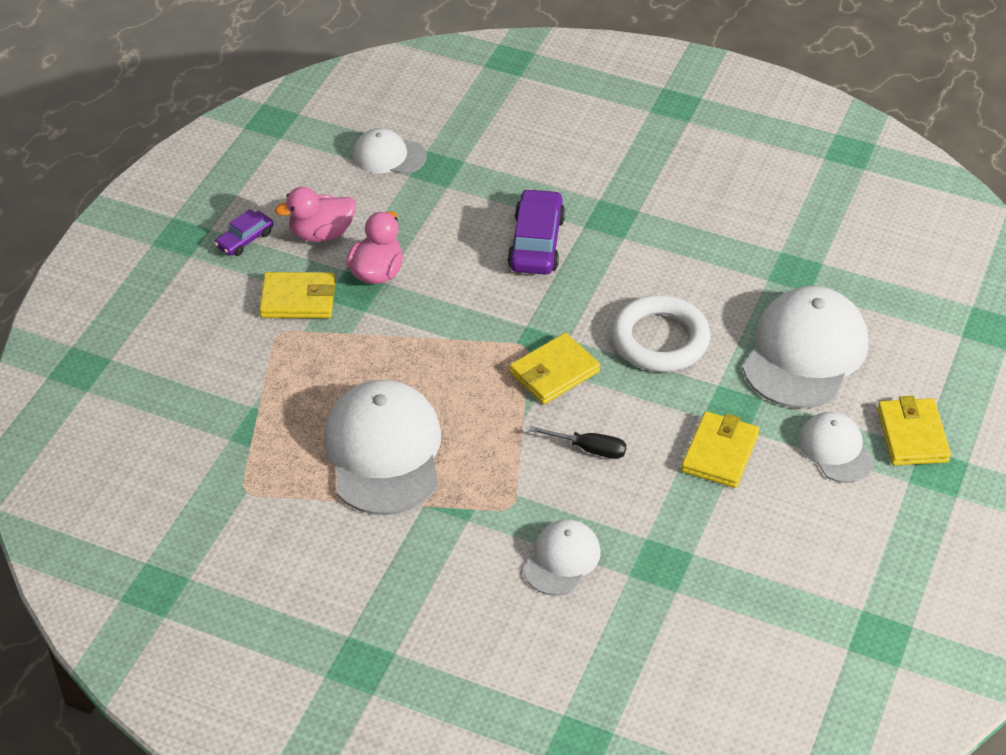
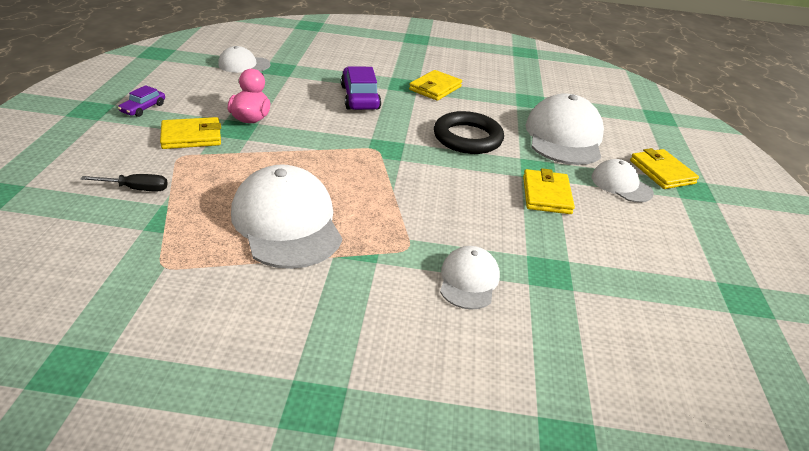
camera: 20 degrees left, 10 degrees down
pink duck [275,187,356,242] -> none
yellow wallet [509,333,600,404] -> yellow wallet moved to [409,70,462,101]
black screwdriver [529,426,626,459] -> black screwdriver moved to [81,174,168,192]
white ring [612,295,710,372] -> black ring [434,111,504,154]

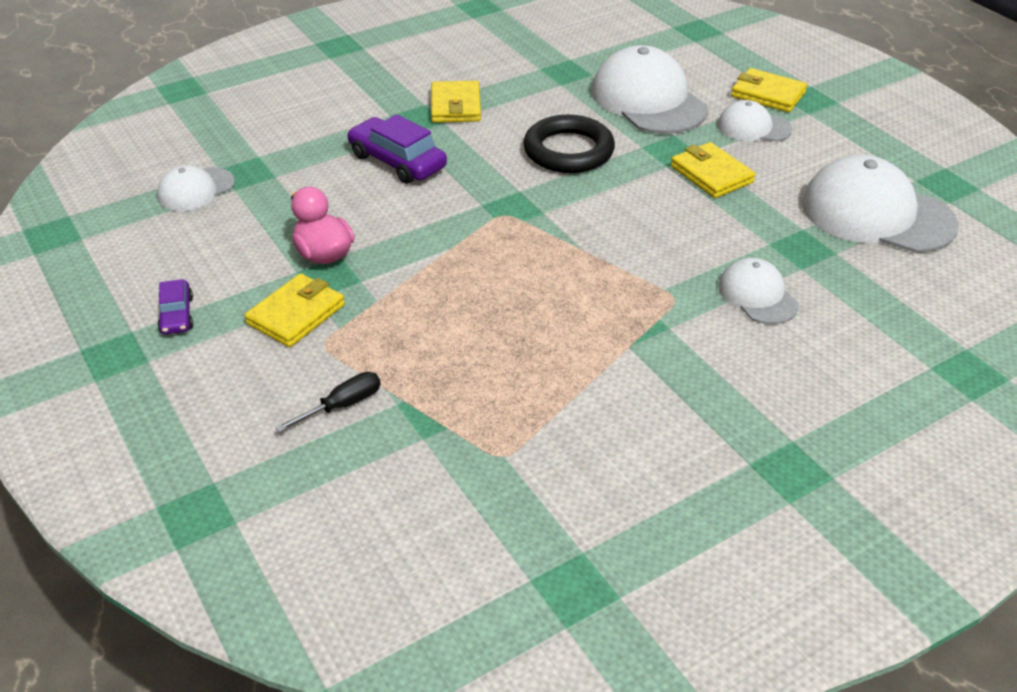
camera: 35 degrees left, 5 degrees up
white cap [231,164,342,269] -> white cap moved to [802,155,959,253]

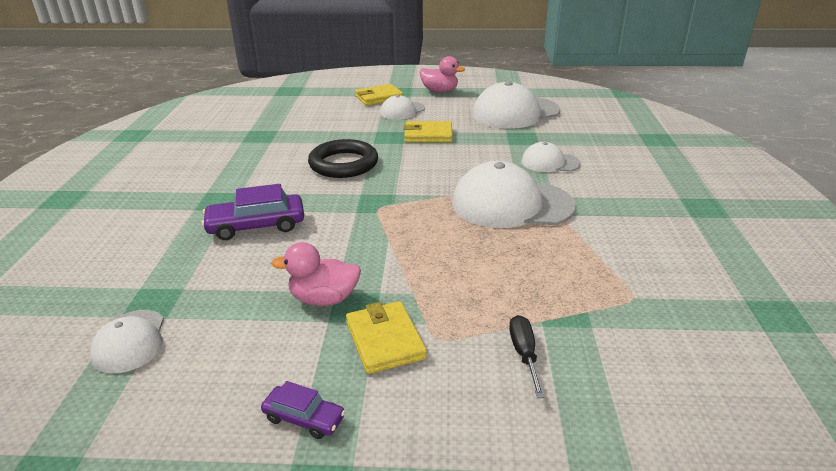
camera: 55 degrees left, 10 degrees down
yellow wallet [431,80,481,123] -> none
white cap [591,45,708,134] -> white cap moved to [452,161,576,228]
none -> pink duck [420,56,465,93]

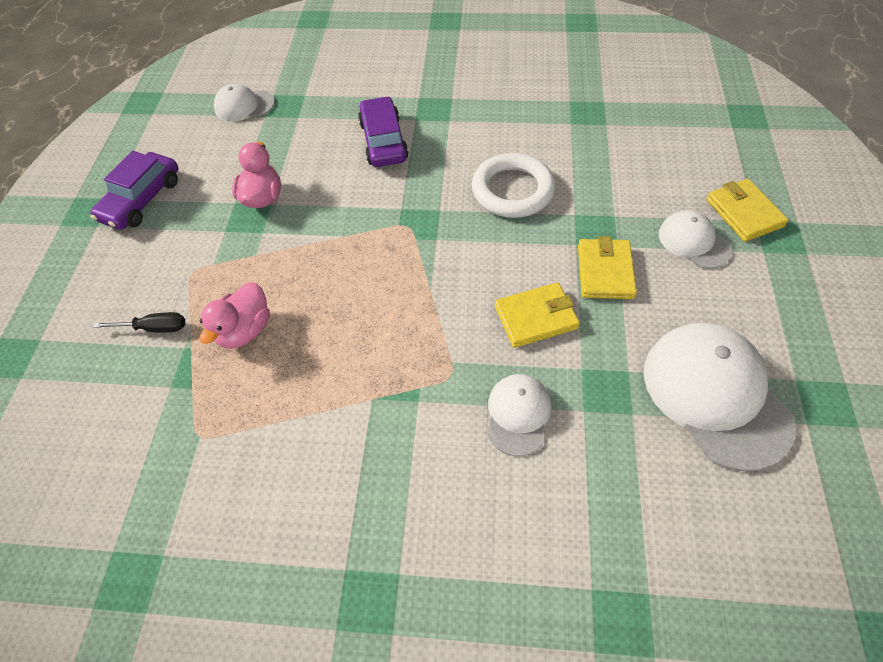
camera: 95 degrees right, 25 degrees up
purple car [261,381,345,439] -> purple car [90,151,179,230], size x1.77
black ring [308,139,378,178] -> white ring [472,153,555,218]
yellow wallet [346,301,427,374] -> yellow wallet moved to [495,282,580,348]
pink duck [420,56,465,93] -> pink duck moved to [200,282,270,349]
white cap [452,161,576,228] -> none

